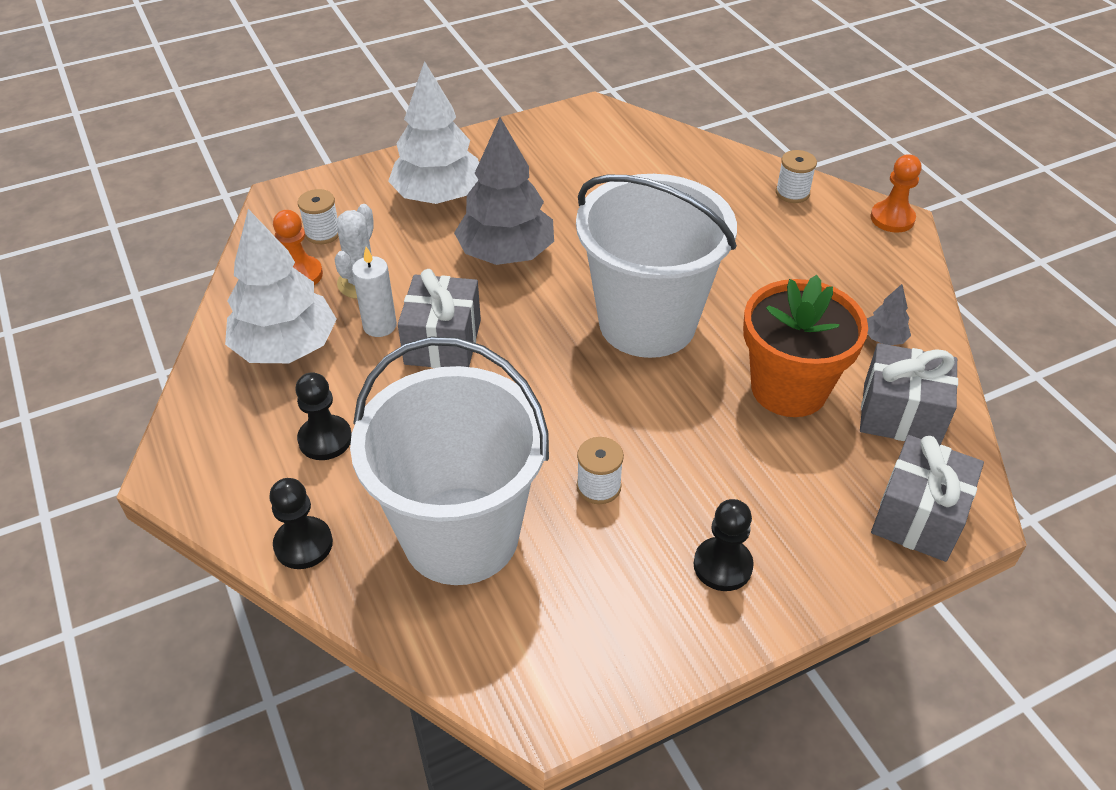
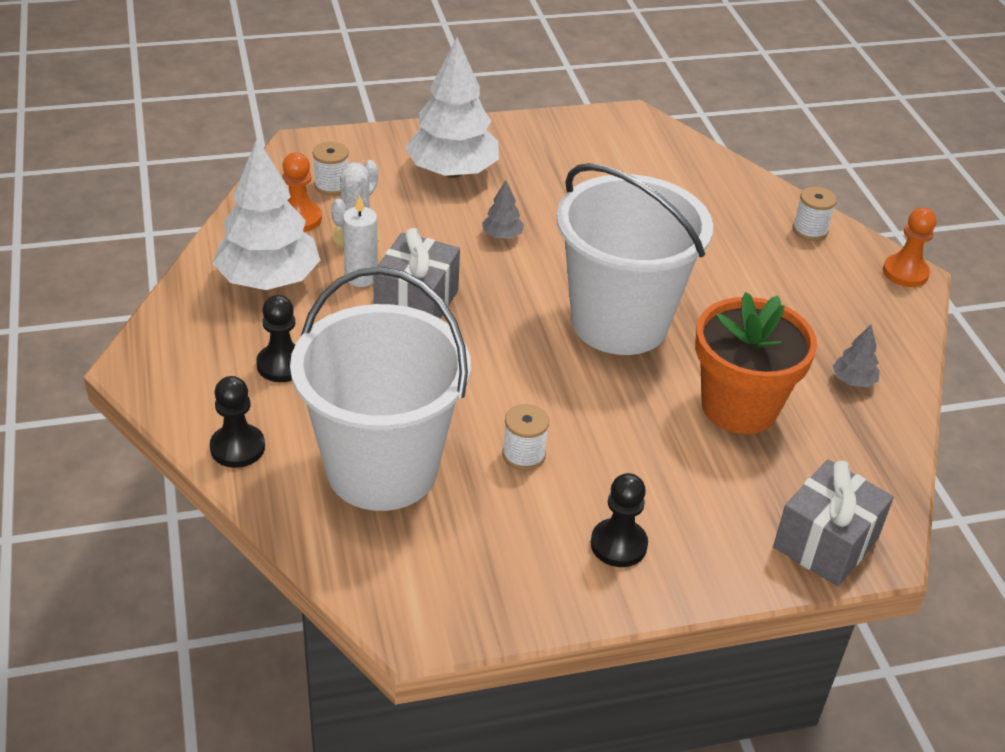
camera: 10 degrees right, 5 degrees down
grey tree [454,117,554,265] -> grey tree [482,180,524,239], size x0.43
grey gift [860,343,958,446] -> none

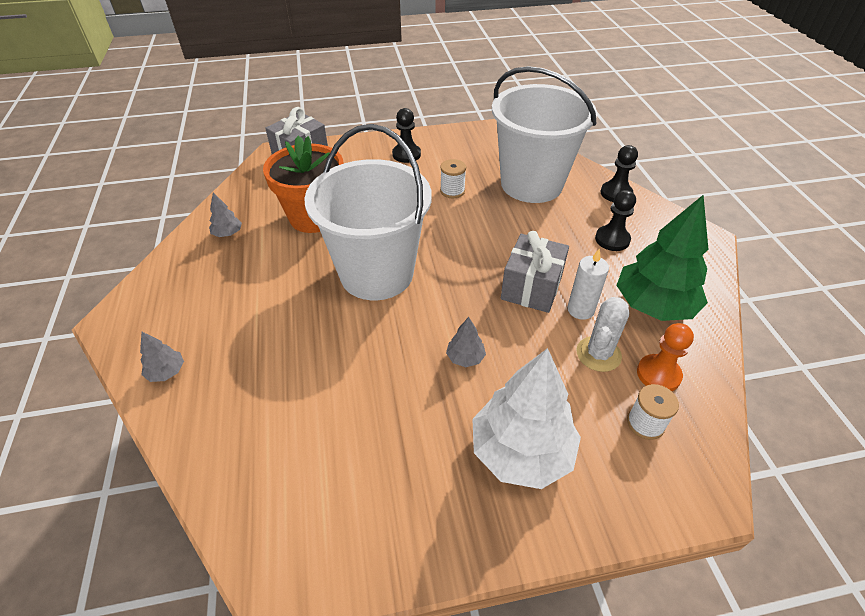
camera: 175 degrees left, 5 degrees up
white tree [213,138,320,290] -> green tree [616,195,708,321]
white spool [793,187,837,241] -> grey tree [140,332,184,382]
orange pawn [883,207,937,287] -> none

